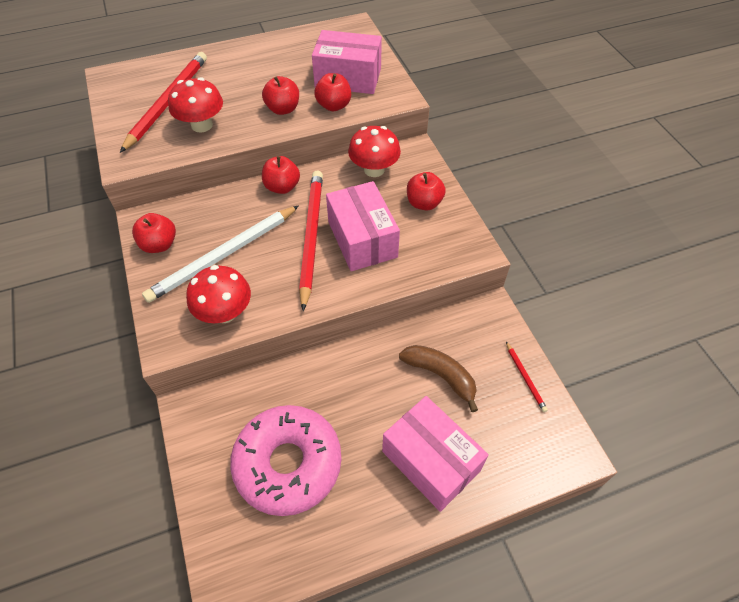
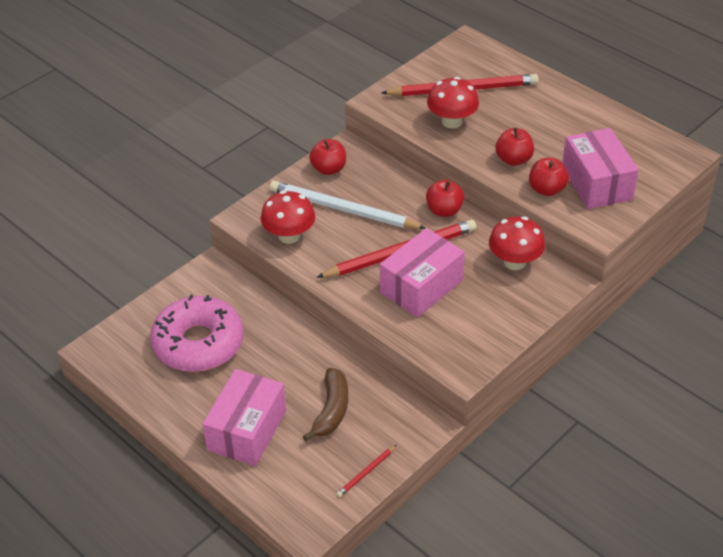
camera: 65 degrees right, 10 degrees down
red apple [407,172,446,210] -> none

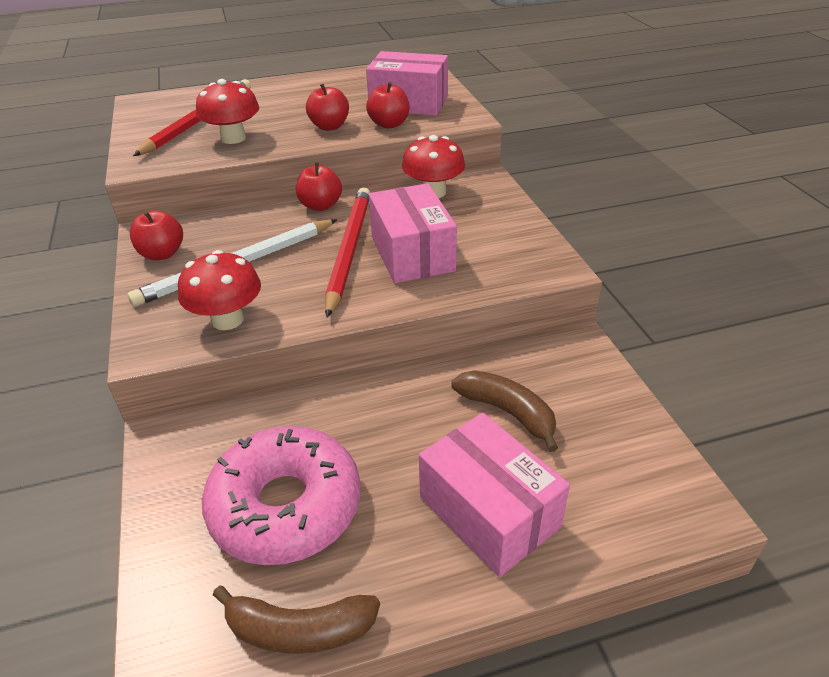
camera: 60 degrees left, 5 degrees down
red pencil [337,445,396,497] -> none
none -> brown banana [213,585,380,654]

